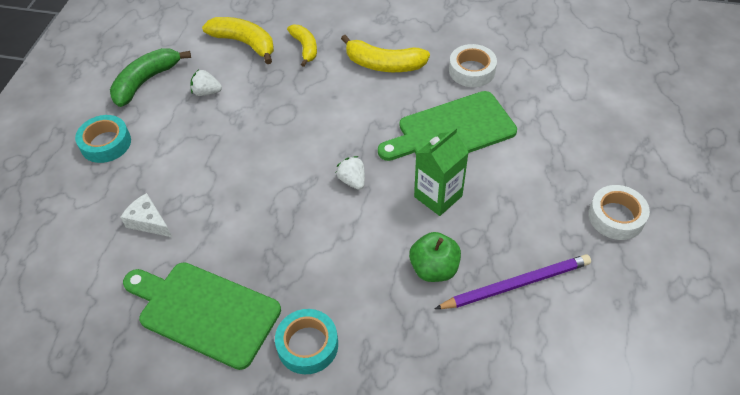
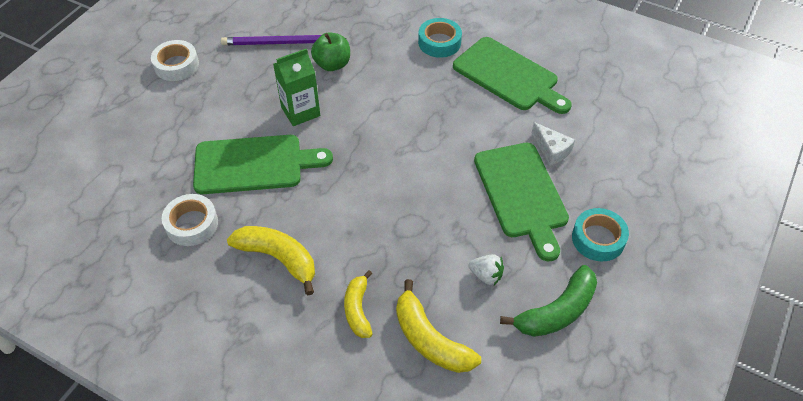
camera: 165 degrees left, 0 degrees up
white strawberry [336,156,365,190] -> none
none -> green cutting board [474,143,569,261]

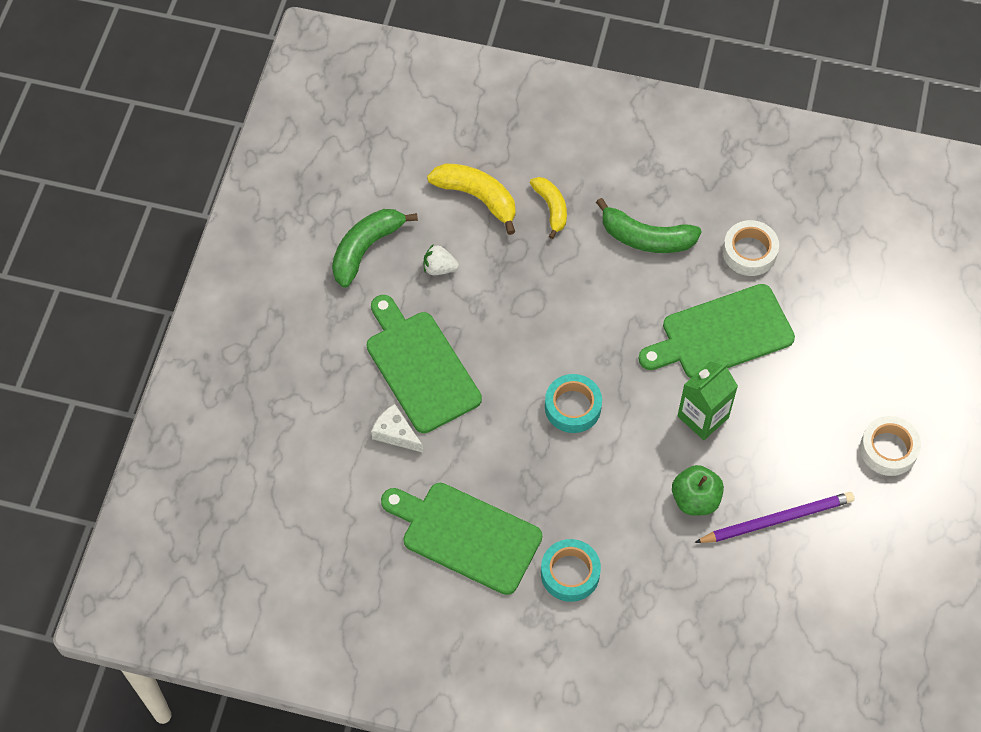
camera: 165 degrees right, 10 degrees up
yellow banana [227,226,315,295] -> green banana [596,198,702,253]
turquoise tape [572,208,629,261] -> turquoise tape moved to [545,374,602,433]

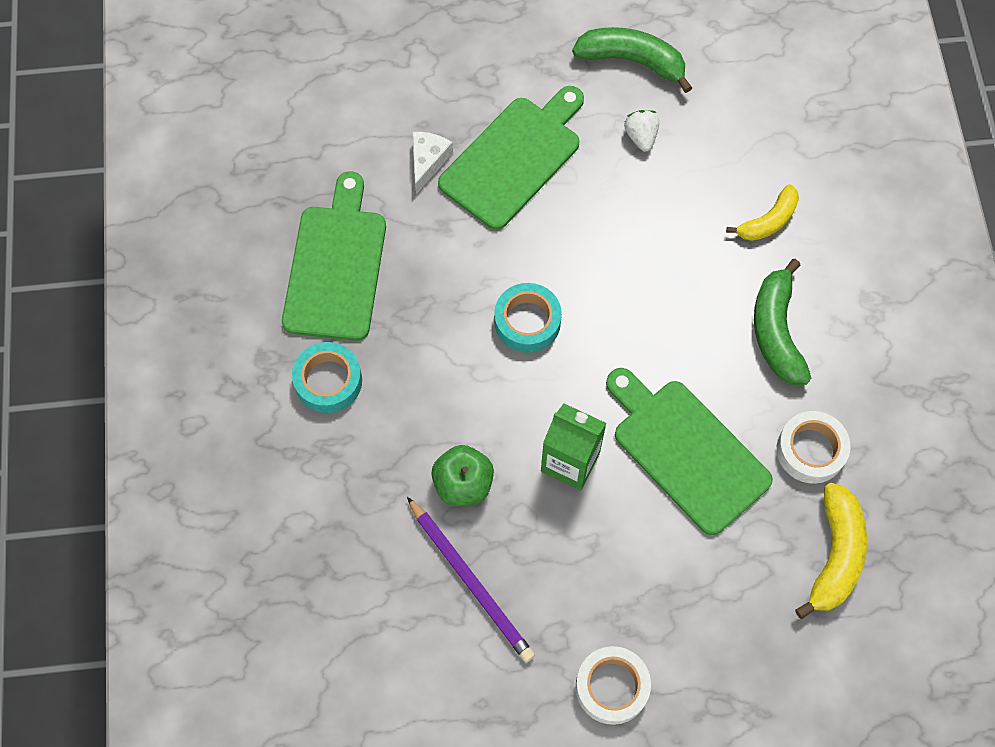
camera: 70 degrees right, 5 degrees up
yellow banana [427,163,516,235] -> yellow banana moved to [795,483,867,619]

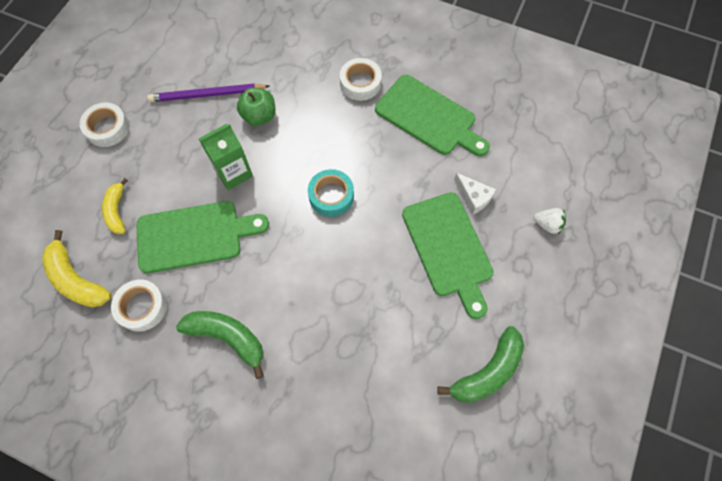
camera: 120 degrees right, 0 degrees up
turquoise tape [292,342,362,413] -> white tape [340,58,382,101]
white strawberry [624,110,659,151] -> white strawberry moved to [534,208,566,234]
yellow banana [726,184,799,241] -> yellow banana moved to [102,178,128,234]

